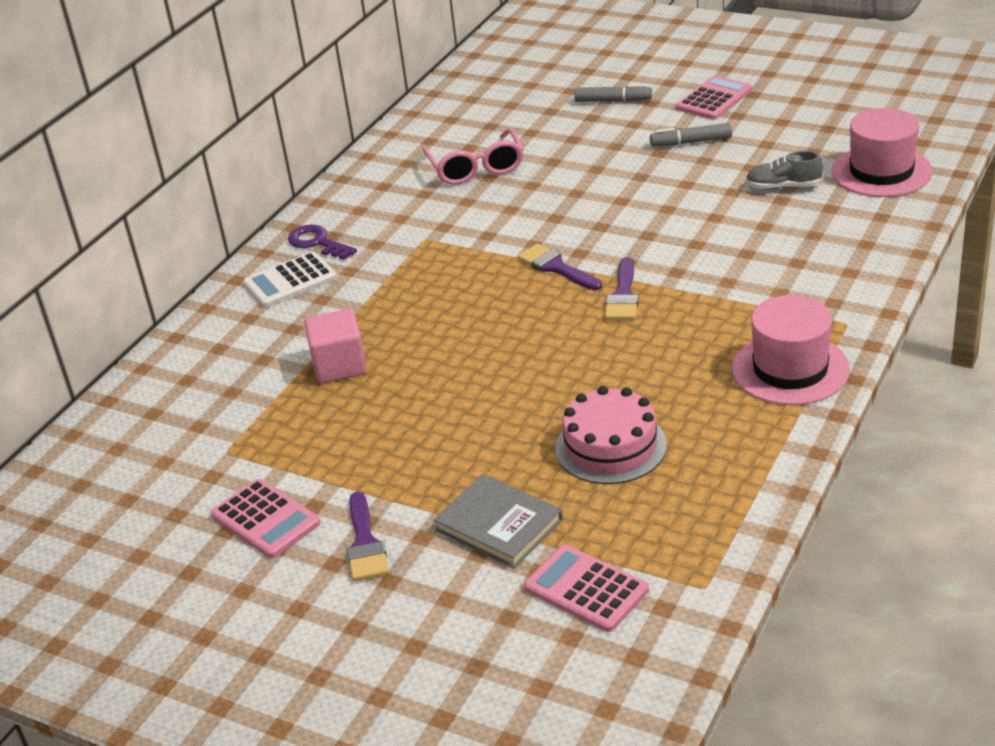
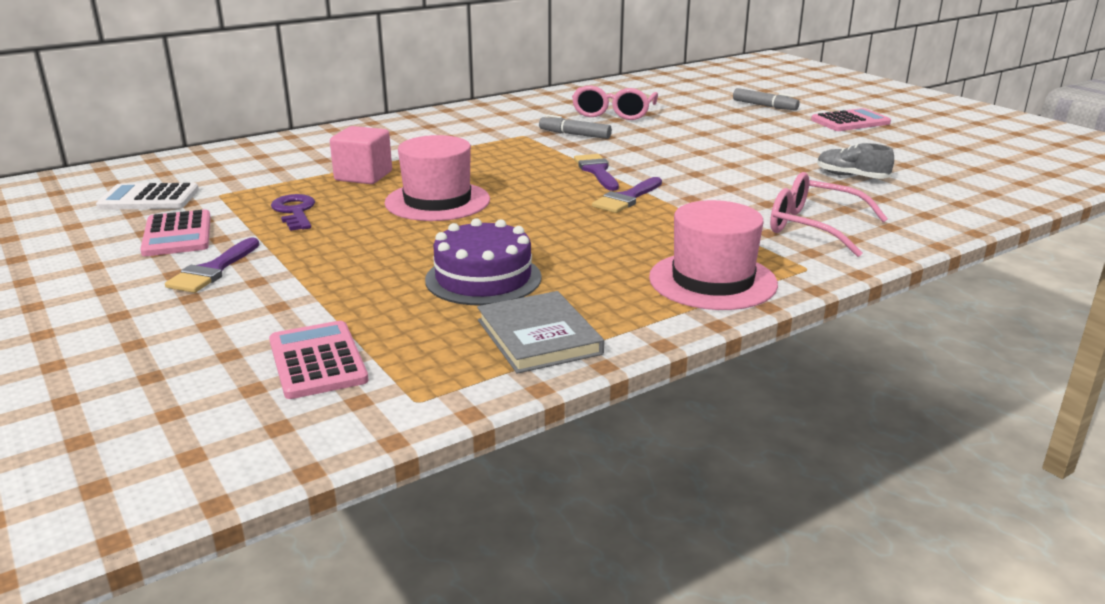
camera: 25 degrees right, 10 degrees down
white calculator [243,252,337,307] -> white calculator moved to [96,183,199,210]
purple key [288,225,357,260] -> purple key moved to [271,194,315,231]
grey book [434,474,563,568] -> grey book moved to [477,291,604,374]
pink cake [555,386,667,484] -> purple cake [425,218,542,305]
grey marker [650,123,732,147] -> grey marker moved to [539,114,612,139]
pink hat [831,108,932,197] -> pink hat moved to [385,135,490,221]
none -> pink glasses [770,172,888,257]

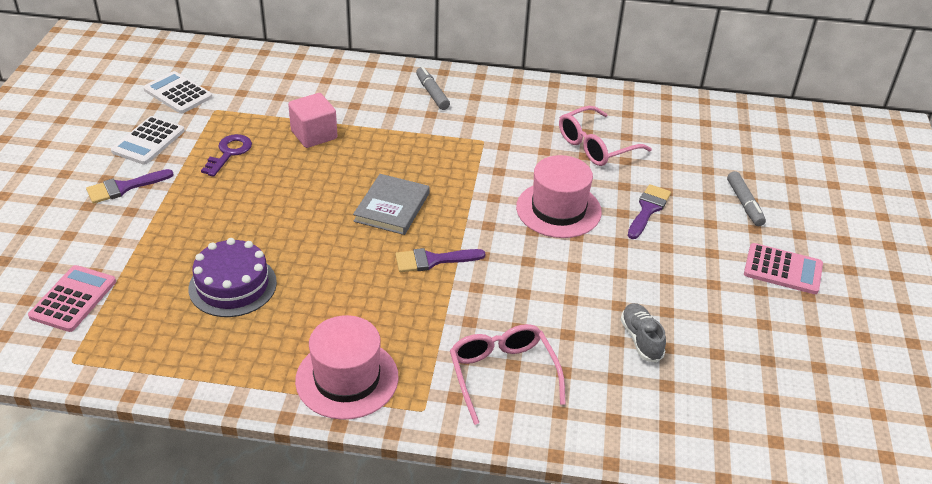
camera: 40 degrees right, 15 degrees up
pink calculator [140,209,211,256] -> white calculator [111,116,185,165]
pink hat [385,135,490,221] -> pink hat moved to [516,155,602,238]
grey book [477,291,604,374] -> grey book moved to [353,174,429,235]
grey marker [539,114,612,139] -> grey marker moved to [416,66,450,110]
purple brush [574,154,619,191] -> purple brush moved to [628,184,671,239]

